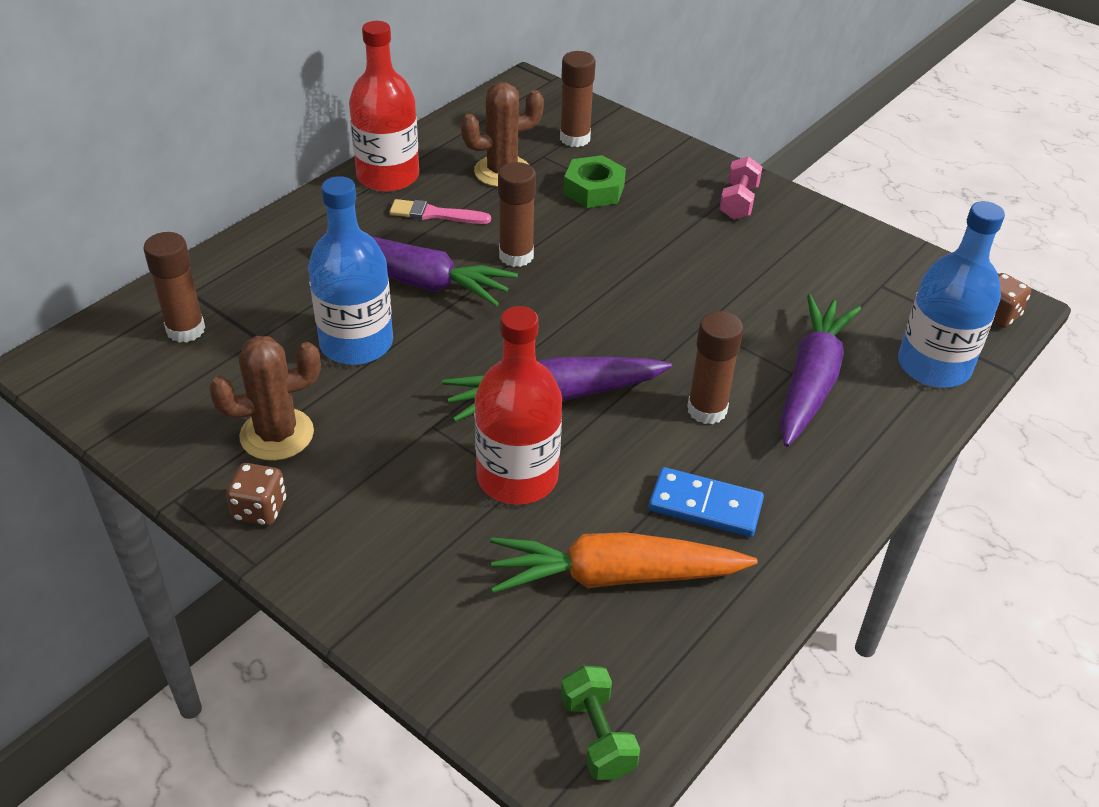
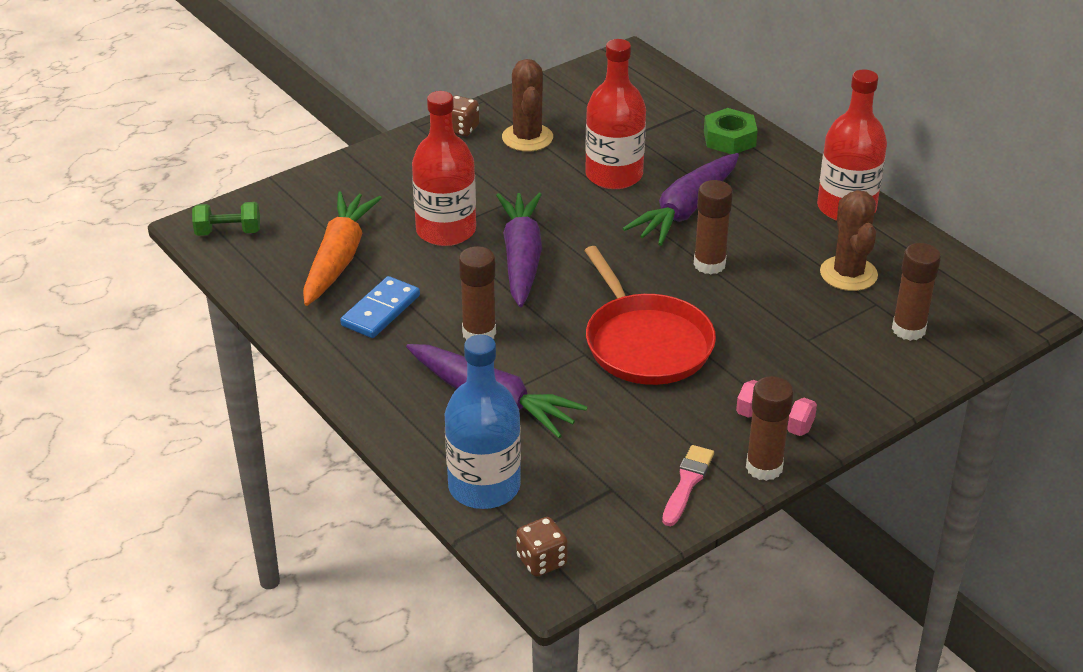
camera: 105 degrees right, 5 degrees down
brown glue stick [143,232,205,343] -> brown glue stick moved to [746,376,793,481]
blue bottle [308,176,393,365] -> red bottle [585,39,646,189]
pink brush [389,199,491,224] -> pink brush moved to [662,445,714,526]
green nut [564,155,626,208] -> green nut moved to [704,108,758,154]
none -> red pan [584,246,716,385]

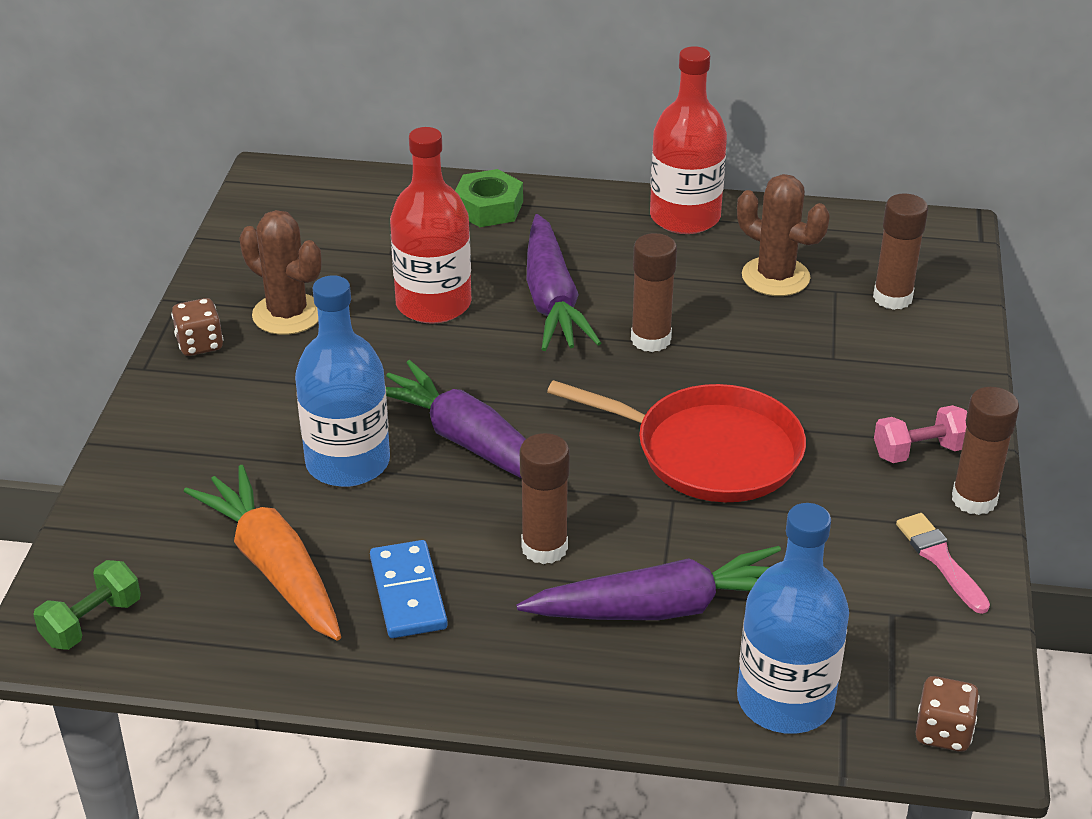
camera: 45 degrees left, 0 degrees up
red bottle [412,91,476,246] -> blue bottle [295,275,390,487]

